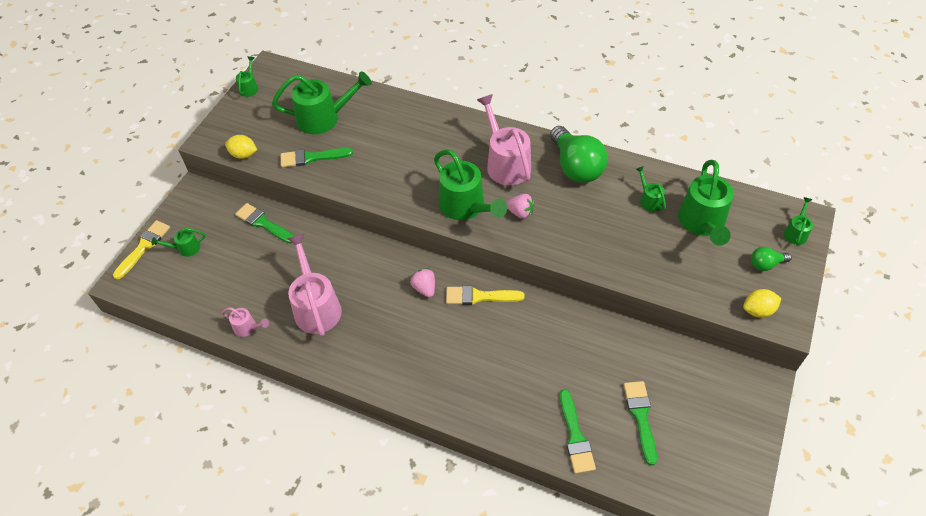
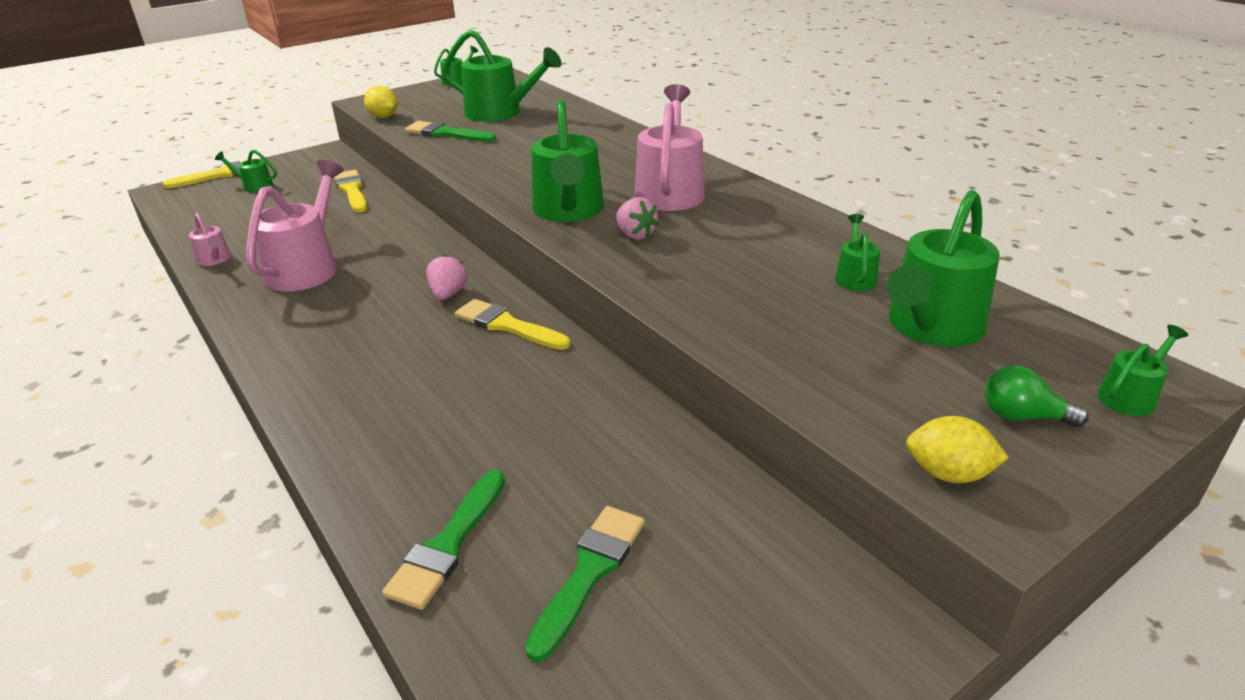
camera: 30 degrees right, 20 degrees down
green brush [235,203,294,244] -> yellow brush [334,170,367,213]
green light bulb [550,126,608,183] -> none

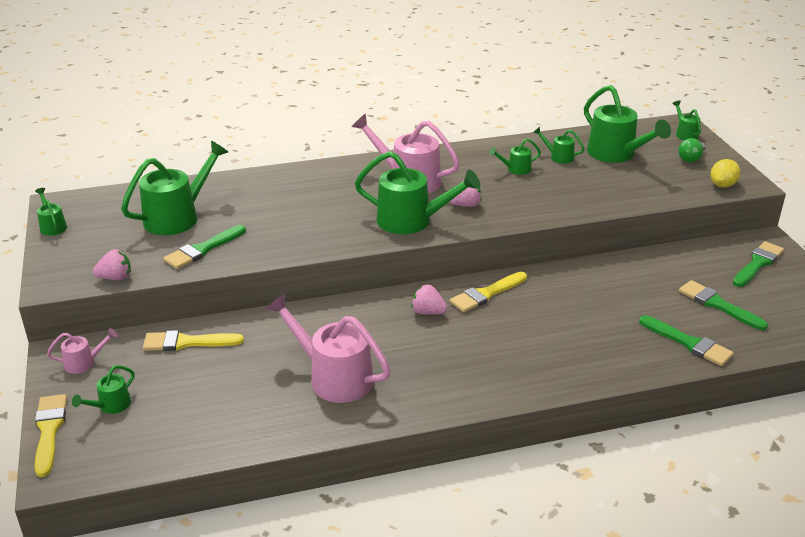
camera: 70 degrees left, 0 degrees up
pink watering can [189,213,231,266] -> pink watering can moved to [47,328,118,374]
yellow lemon [364,86,398,118] -> pink strawberry [93,249,131,280]
none -> green watering can [489,138,541,175]
none -> green brush [733,241,784,287]

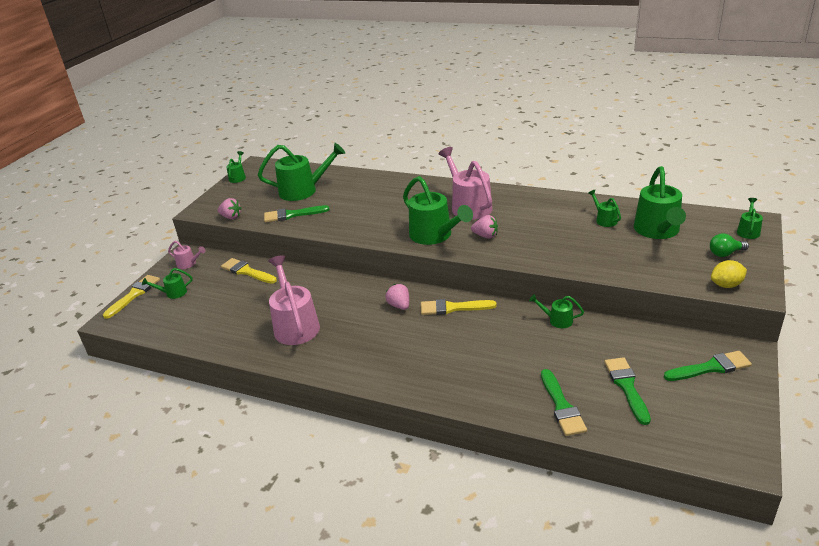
camera: 40 degrees right, 0 degrees up
green watering can [489,138,541,175] -> green watering can moved to [529,294,584,328]

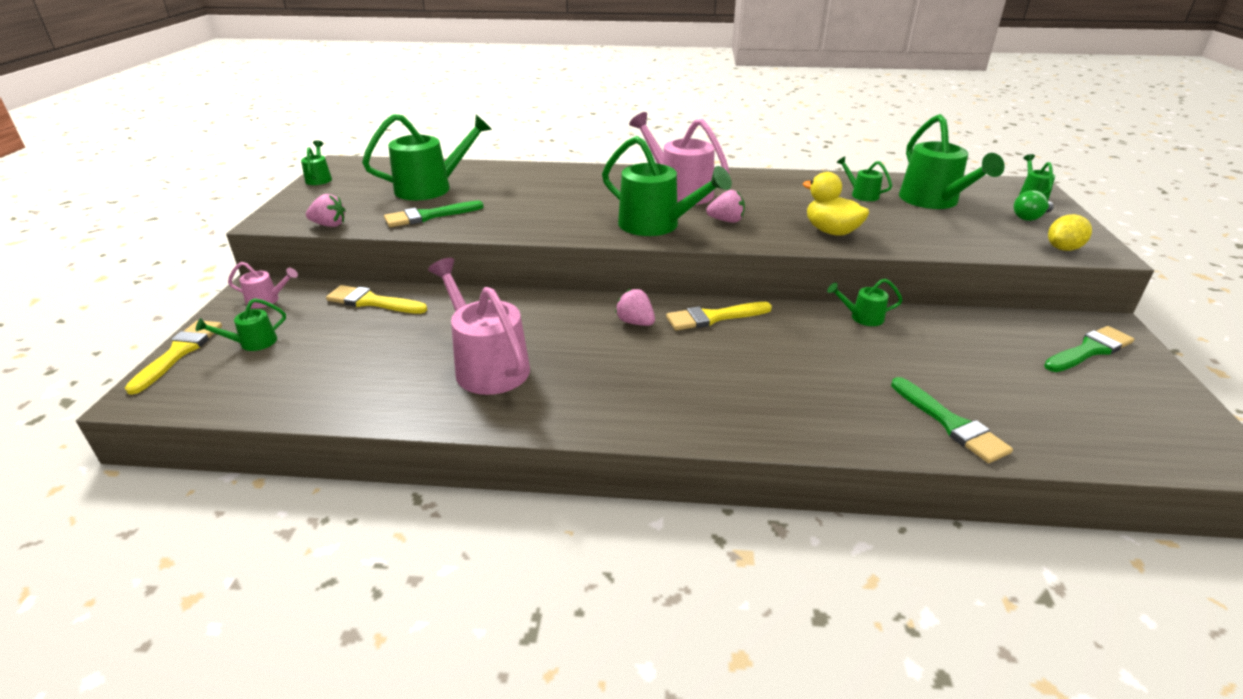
camera: 20 degrees left, 0 degrees up
green brush [604,357,651,425] -> none
none -> yellow duck [803,172,869,236]

